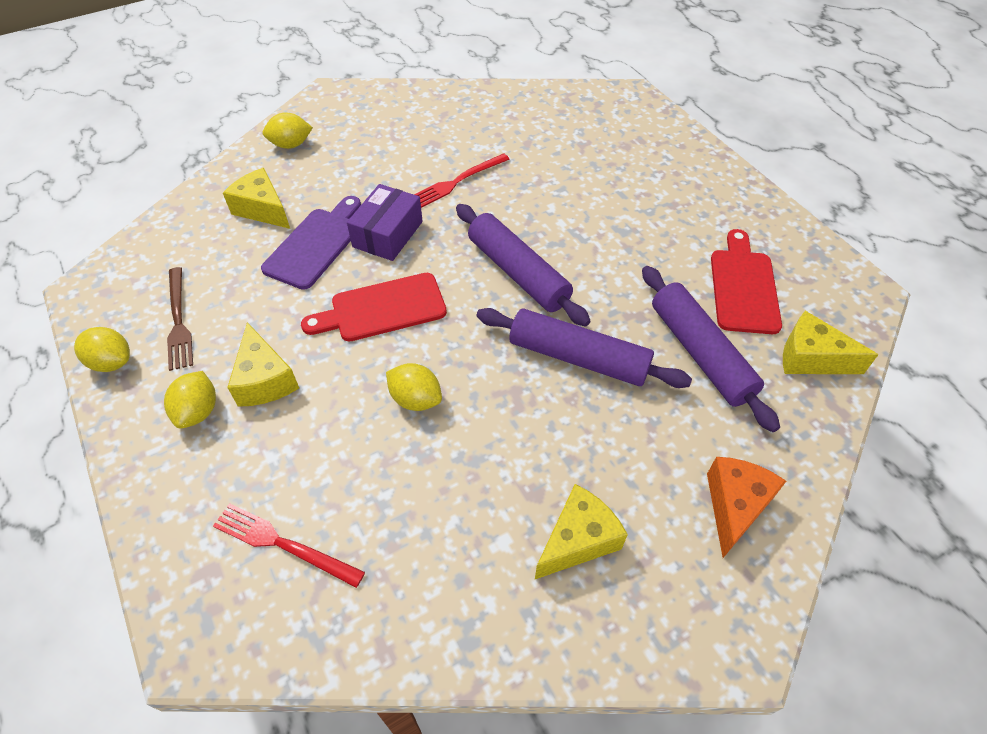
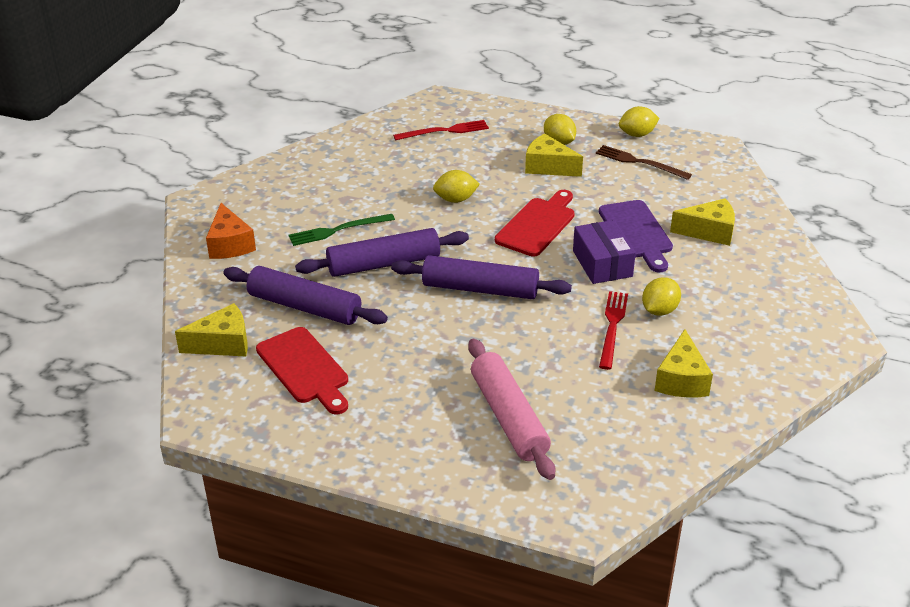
camera: 140 degrees right, 15 degrees down
yellow lemon [263,112,313,149] -> yellow lemon moved to [642,277,681,316]
yellow cheese [535,484,628,579] -> yellow cheese moved to [655,329,713,397]
none -> green fork [289,214,395,246]
none -> pink rolling pin [468,339,555,480]

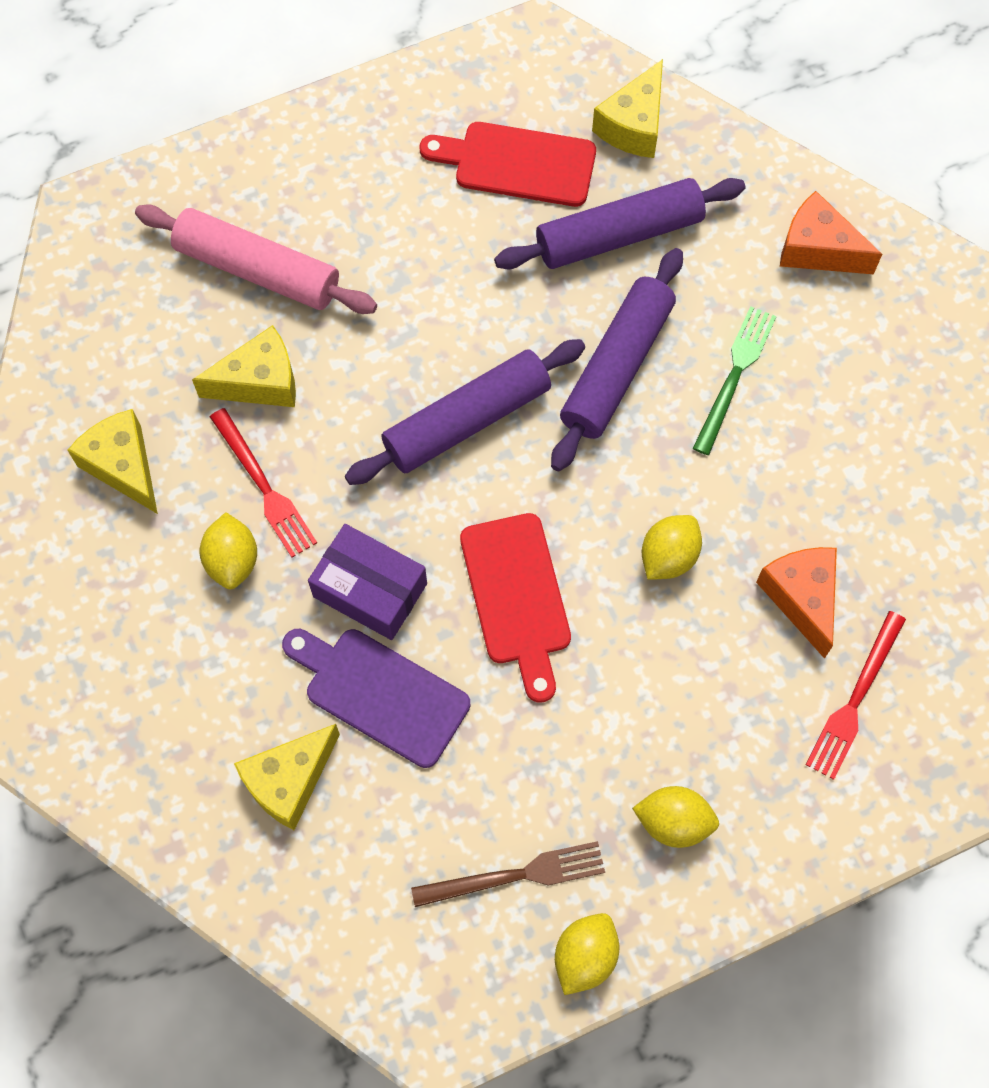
camera: 135 degrees right, 30 degrees up
yellow cheese [525,134,583,177] -> yellow cheese moved to [192,325,296,407]
none -> orange cheese [756,547,837,659]

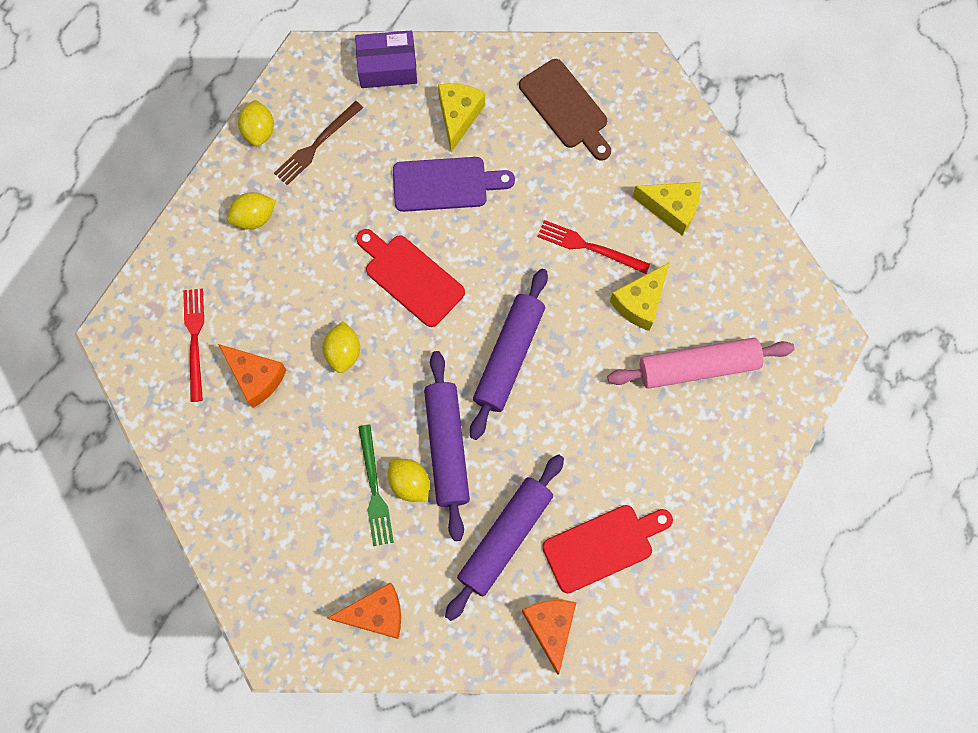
camera: 145 degrees right, 5 degrees up
yellow lemon [199,512,257,589] -> yellow lemon moved to [388,459,430,502]
purple box [308,524,427,640] -> purple box moved to [355,31,417,88]
yellow cheese [592,59,663,158] -> orange cheese [522,600,577,675]
none -> brown cutting board [519,59,611,161]

